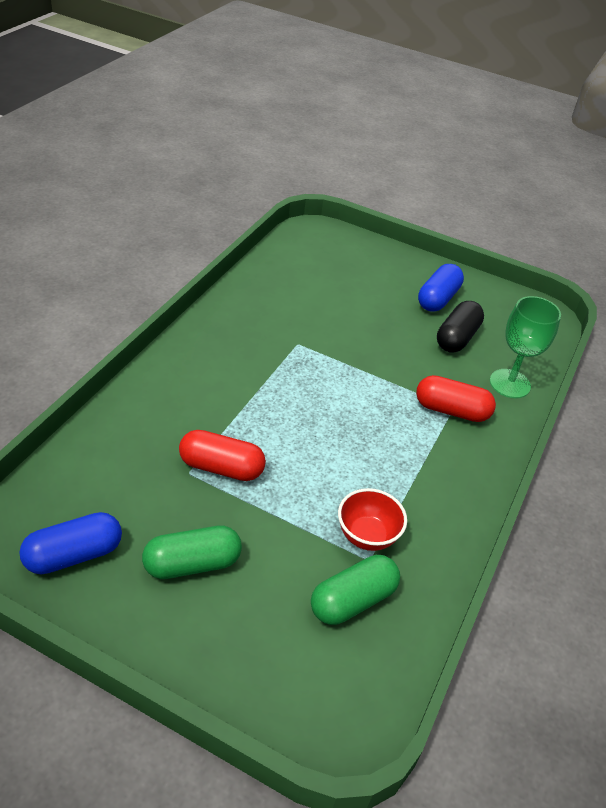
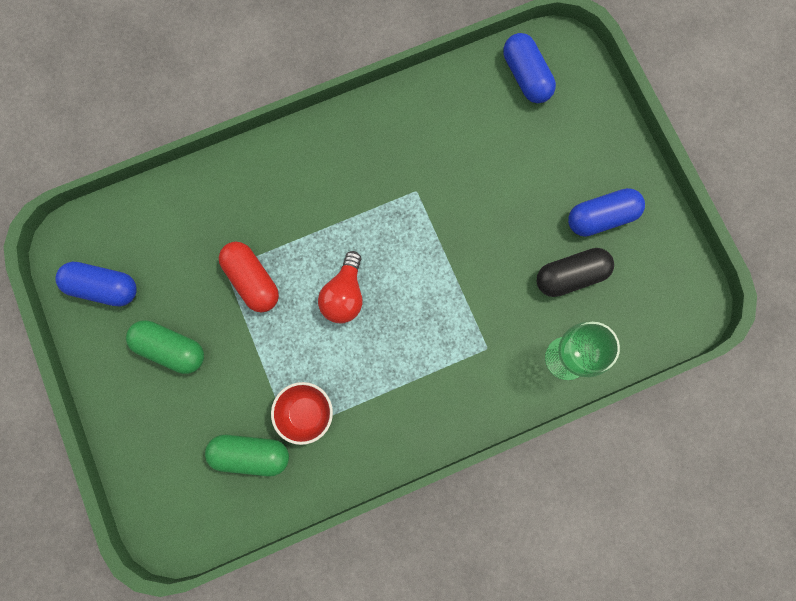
camera: 45 degrees right, 35 degrees up
red capsule [416,375,496,422] -> none
none -> red light bulb [318,251,363,324]
none -> blue capsule [503,33,556,103]

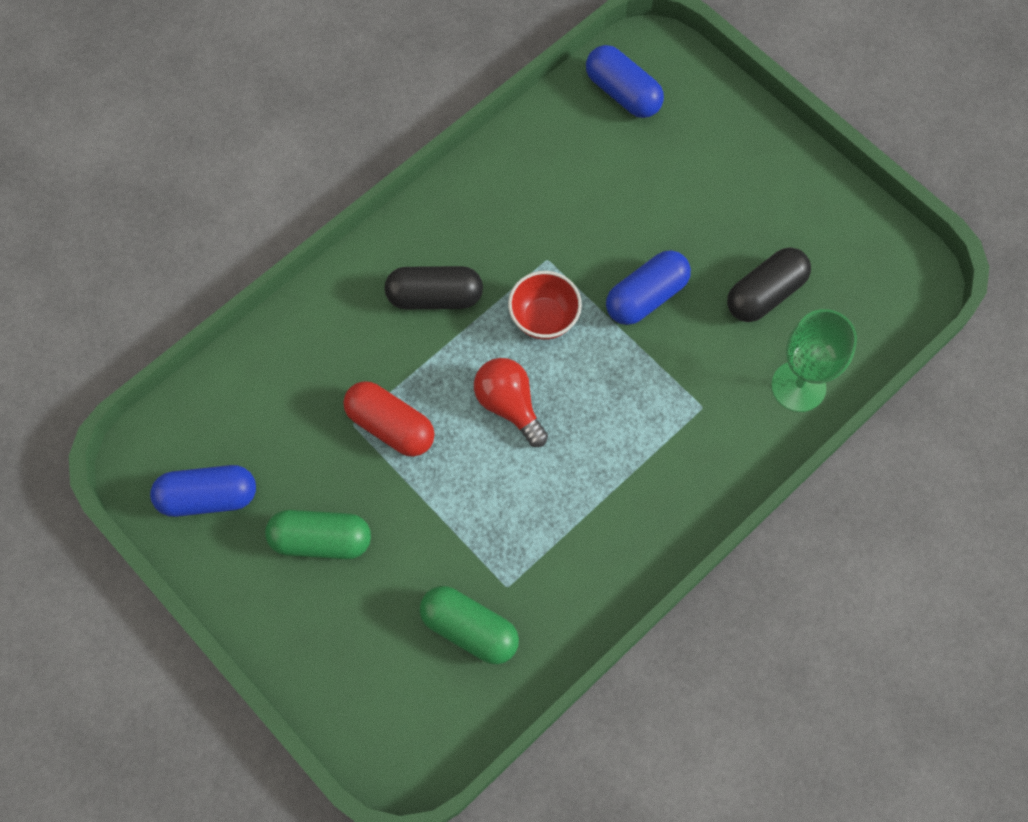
camera: 20 degrees left, 10 degrees down
green capsule [205,435,289,477] -> green capsule turned 45 degrees clockwise [420,586,519,664]
red bowl [271,382,333,445] -> red bowl moved to [508,271,582,340]
red light bulb [318,251,363,324] -> red light bulb turned 150 degrees clockwise [474,358,548,447]
blue capsule [568,188,645,237] -> blue capsule moved to [606,250,691,325]
none -> black capsule [385,266,483,309]

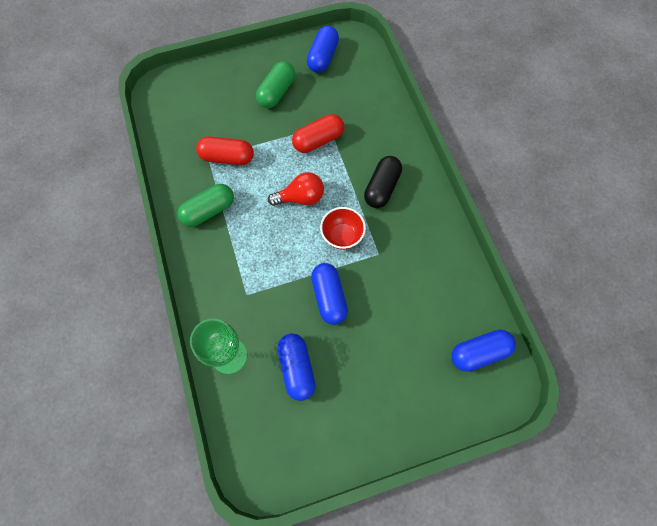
camera: 115 degrees right, 0 degrees up
green capsule [420,586,519,664] -> green capsule moved to [177,184,234,227]
black capsule [727,247,811,322] -> blue capsule [277,333,315,401]
none -> red capsule [196,136,254,165]

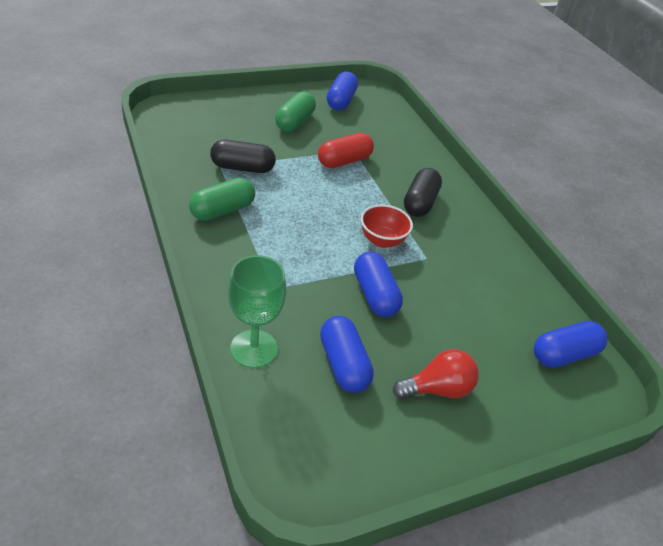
camera: 10 degrees left, 25 degrees down
red capsule [196,136,254,165] -> black capsule [210,140,276,173]
red light bulb [268,172,324,206] -> red light bulb moved to [393,349,479,399]

